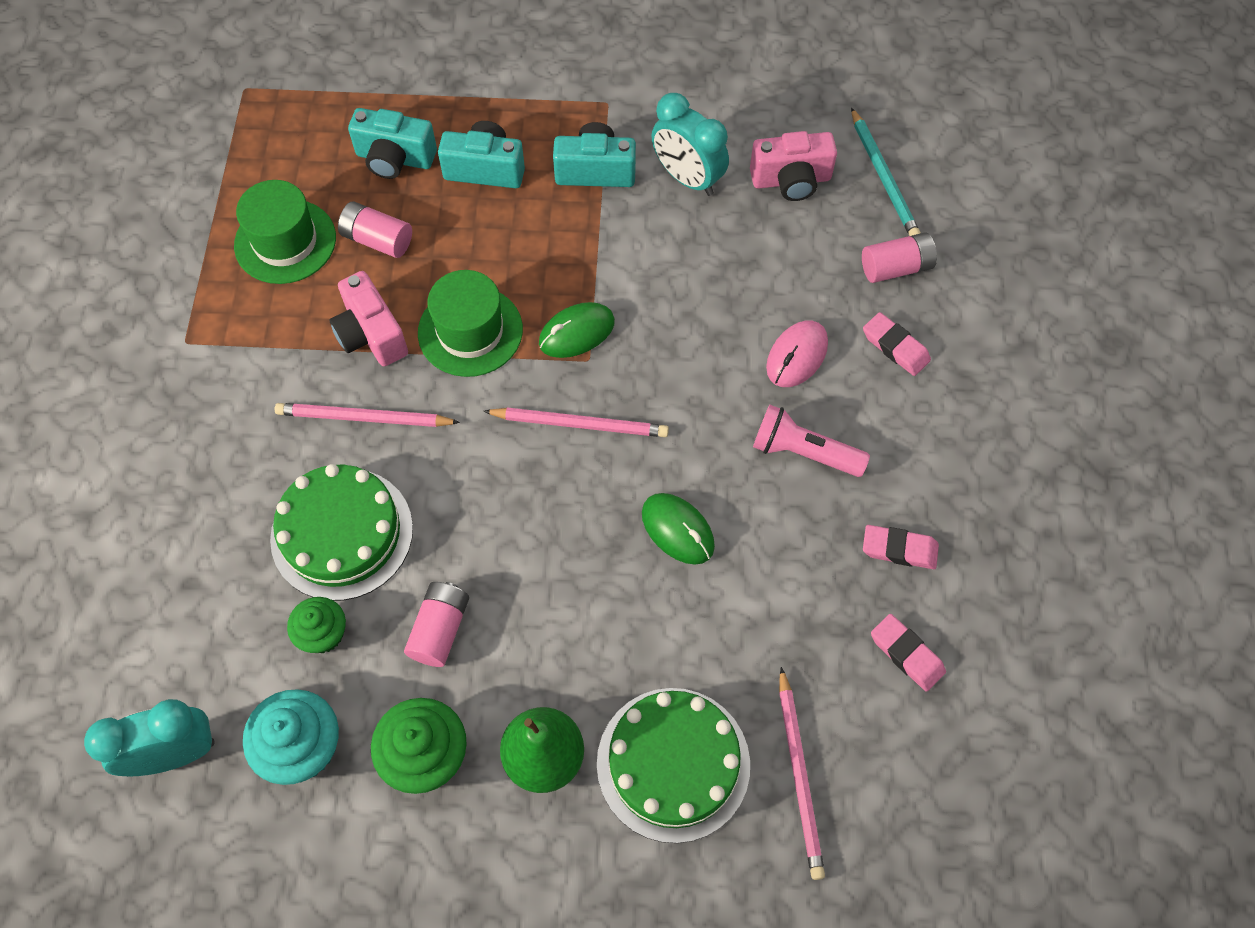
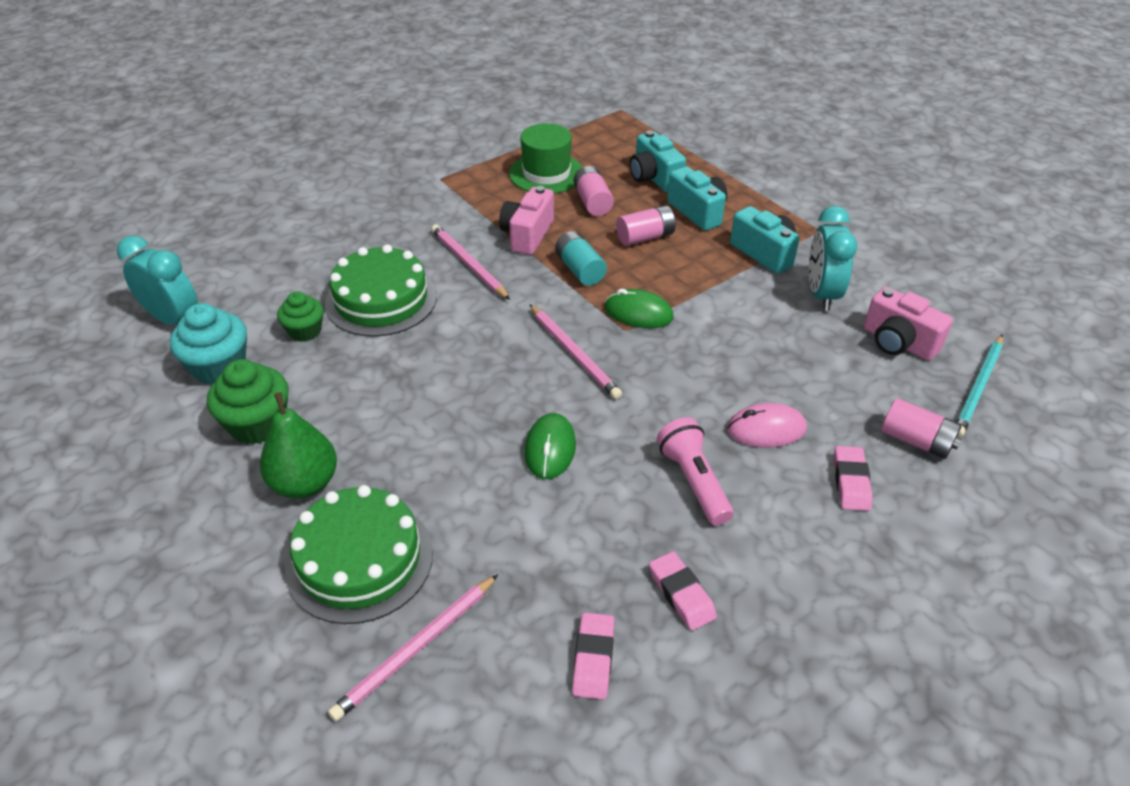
camera: 50 degrees right, 20 degrees down
pink battery [404,582,469,667] -> pink battery moved to [616,205,676,246]
green hat [418,270,523,377] -> turquoise battery [555,231,607,286]

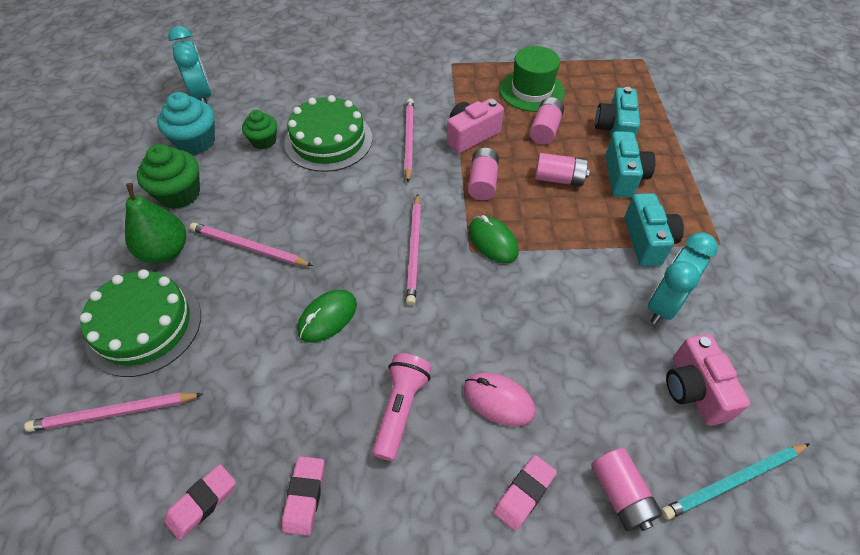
camera: 35 degrees right, 10 degrees up
turquoise battery [555,231,607,286] -> pink battery [468,148,499,200]
none -> pink pencil [190,223,313,266]

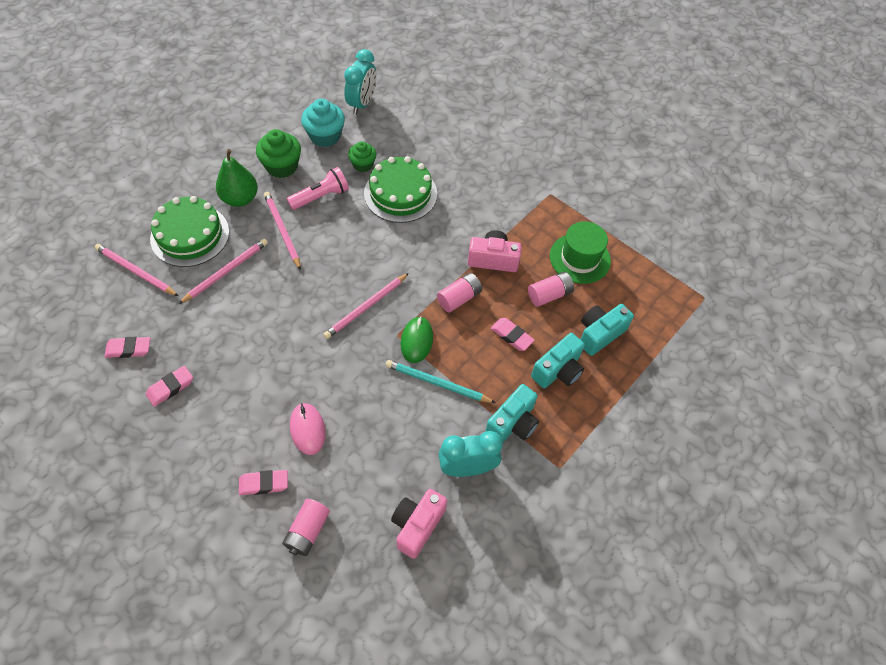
camera: 40 degrees right, 5 degrees up
green mouse [297,289,357,343] -> none
pink flashlight [372,353,432,461] -> pink flashlight moved to [287,167,349,210]
pink pencil [404,98,414,182] -> pink pencil moved to [179,238,268,304]
pink battery [535,153,590,186] -> pink eraser [491,318,535,351]
turquoise pencil [661,443,810,520] -> turquoise pencil moved to [386,360,496,403]

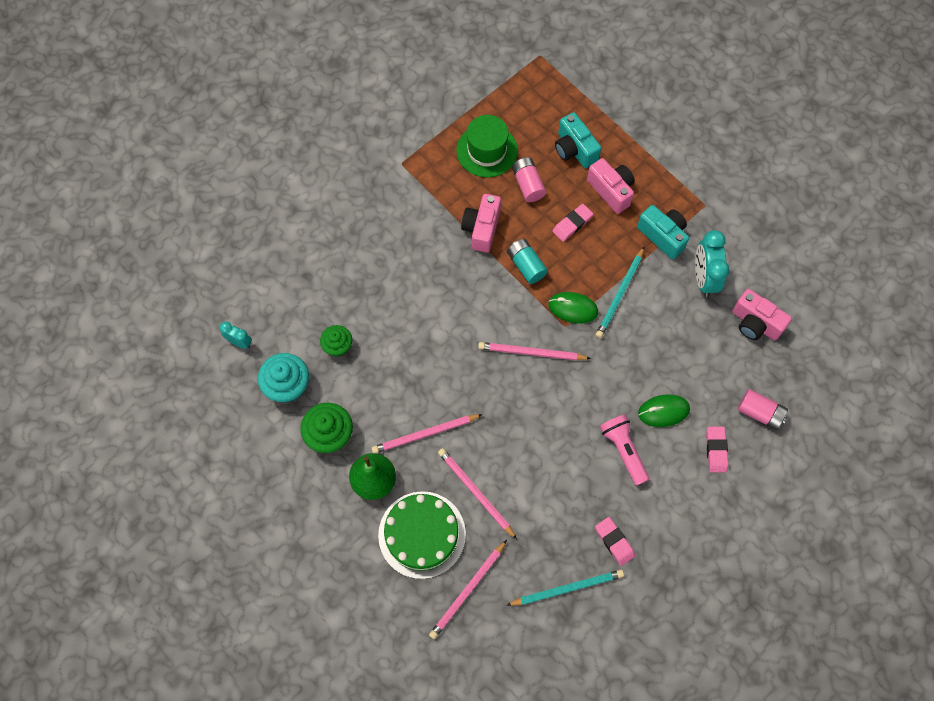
camera: 80 degrees left, 10 degrees up
pink eraser [104,337,150,358] -> turquoise pencil [506,570,624,606]
pink flashlight [287,167,349,210] -> pink flashlight moved to [600,414,649,486]
pink mouse [290,403,326,455] -> green mouse [638,394,690,427]
pink pencil [323,273,409,339] -> pink pencil turned 135 degrees clockwise [478,342,591,360]
turquoise clock [344,49,376,115] -> turquoise clock [220,322,252,349], size x0.56
green cake [364,156,437,223] -> none
pink battery [437,273,482,312] -> turquoise battery [507,239,548,284]
turquoise camera [531,333,585,388] -> pink camera [587,158,635,214]

